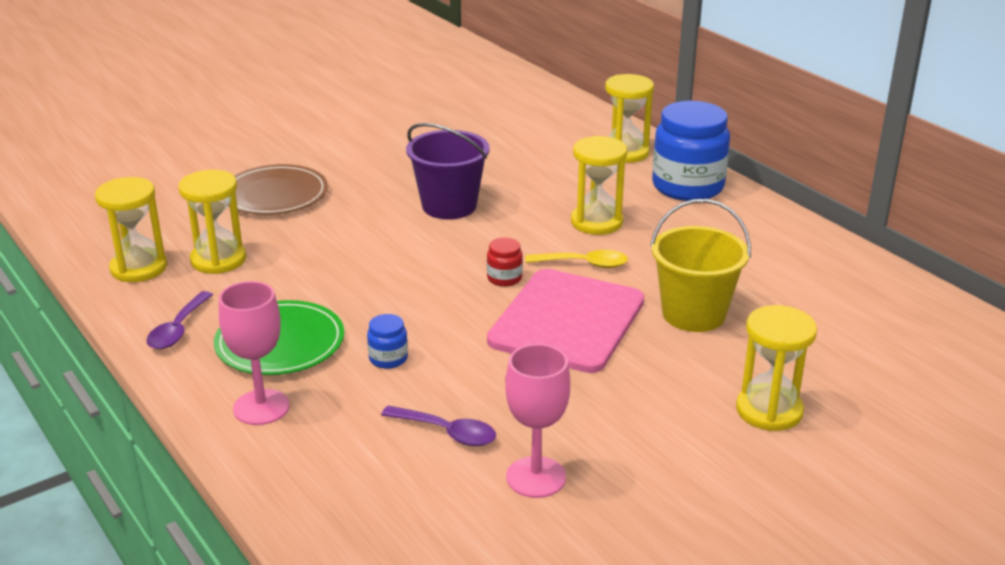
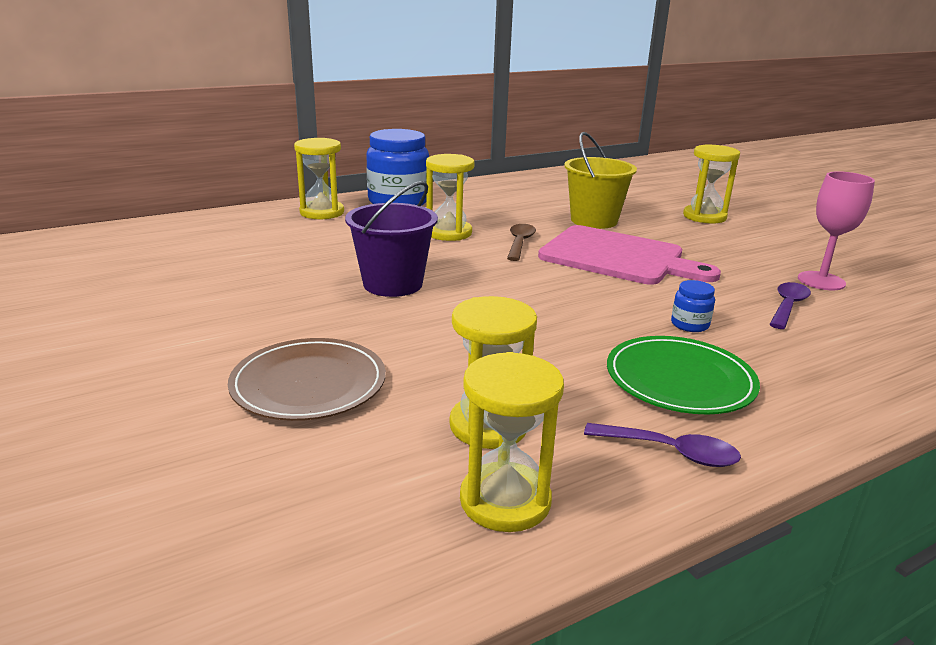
camera: 85 degrees left, 5 degrees down
pink goblet [219,281,290,425] -> none
red jar [487,238,523,287] -> none
yellow spoon [525,250,628,268] -> brown spoon [507,224,536,261]

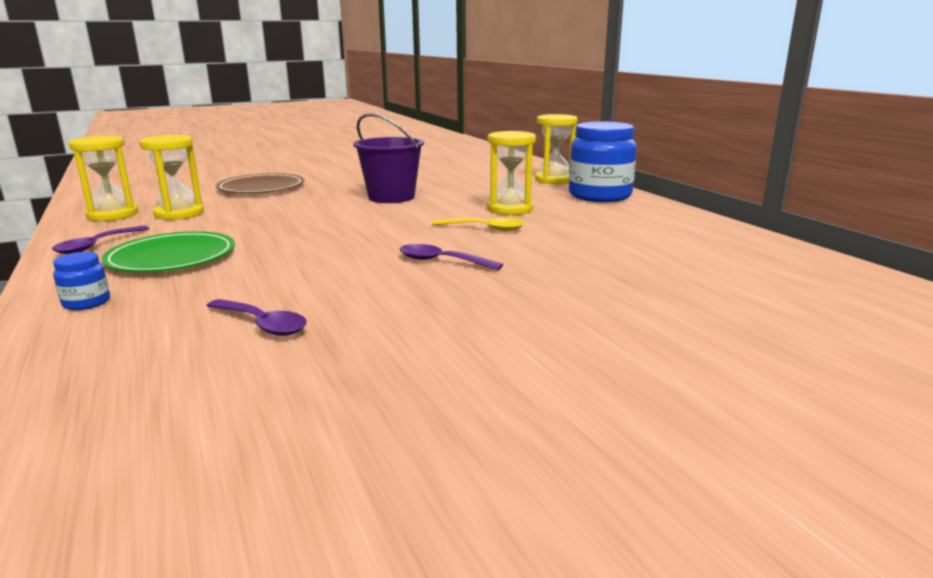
camera: 95 degrees right, 5 degrees down
brown spoon [507,224,536,261] -> yellow spoon [432,218,525,231]
pink cutting board [538,225,721,285] -> purple spoon [400,244,503,270]
yellow bucket [564,132,637,229] -> none
blue jar [671,280,715,332] -> blue jar moved to [53,252,110,310]
yellow hourglass [683,144,740,224] -> none
pink goblet [798,171,875,290] -> none

